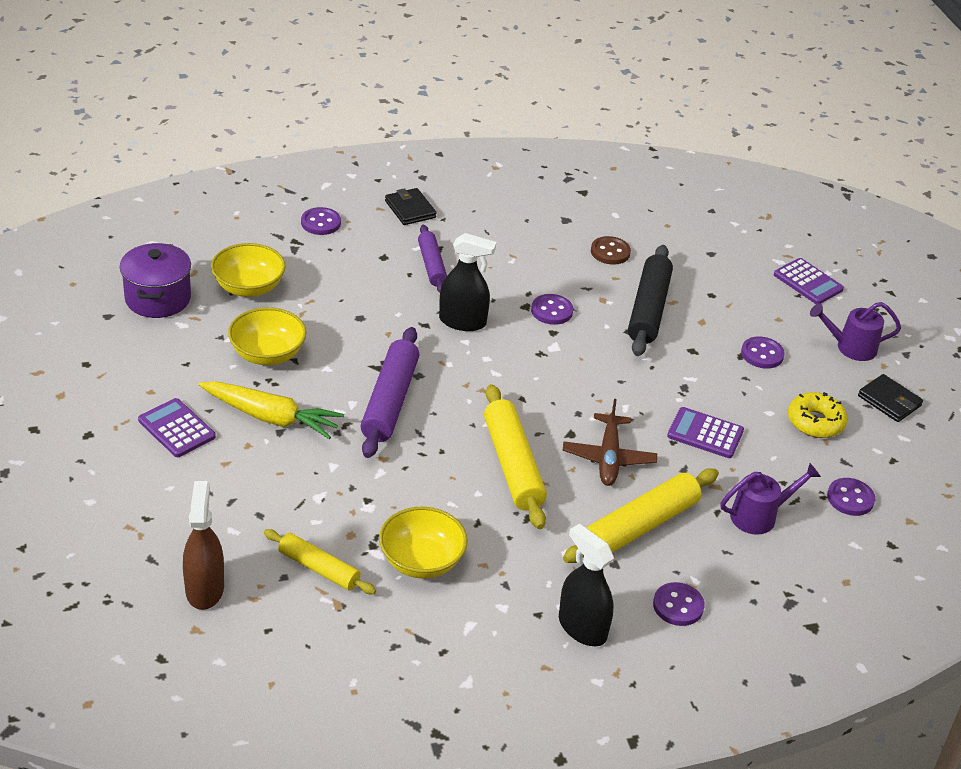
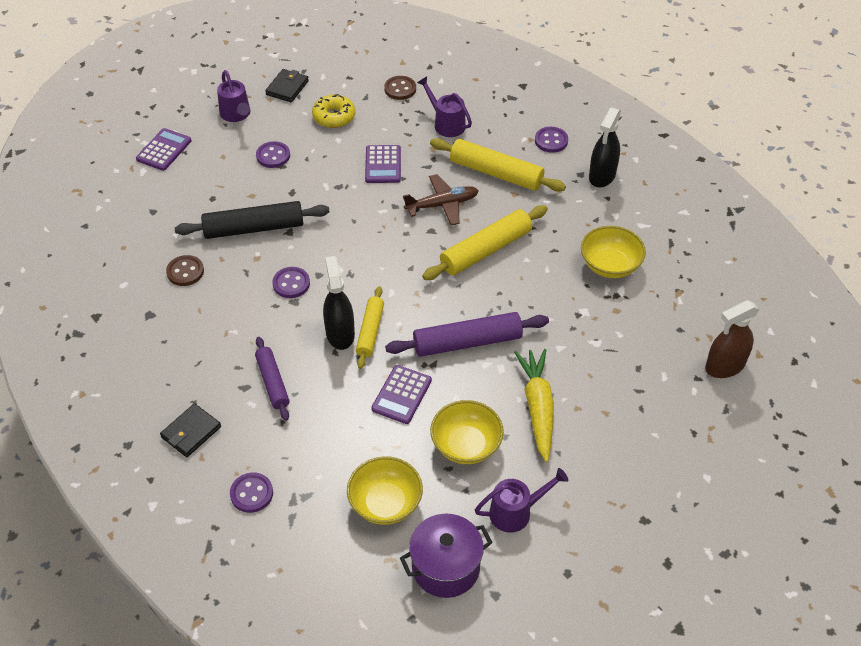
camera: 110 degrees left, 10 degrees up
purple calculator [138,398,216,457] -> purple calculator moved to [371,365,432,424]
yellow rolling pin [264,529,376,594] -> yellow rolling pin moved to [356,286,384,369]
purple rolling pin [418,225,447,293] -> purple rolling pin turned 75 degrees counterclockwise [255,337,290,421]
purple button [827,478,875,516] -> brown button [384,76,416,100]
none -> purple watering can [475,468,568,532]

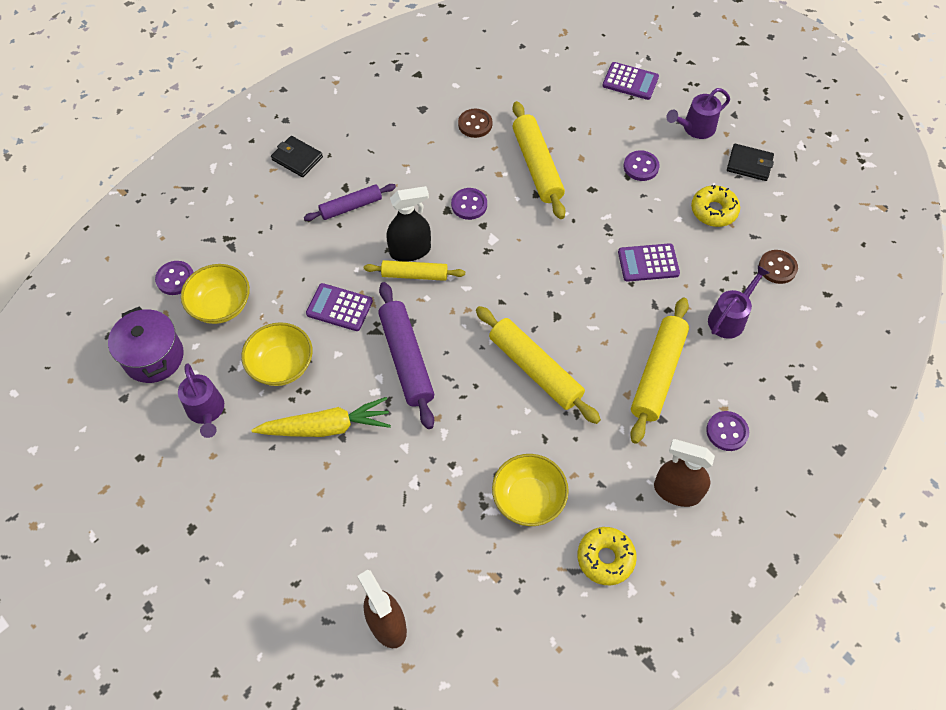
camera: 85 degrees right, 10 degrees up
black rolling pin [175,201,330,239] -> yellow rolling pin [512,101,566,219]
purple button [230,473,273,513] -> purple button moved to [155,261,194,295]
brown plane [403,174,479,225] -> none
black spray bottle [589,107,621,187] -> brown spray bottle [654,439,715,507]
none -> yellow donut [577,527,637,585]

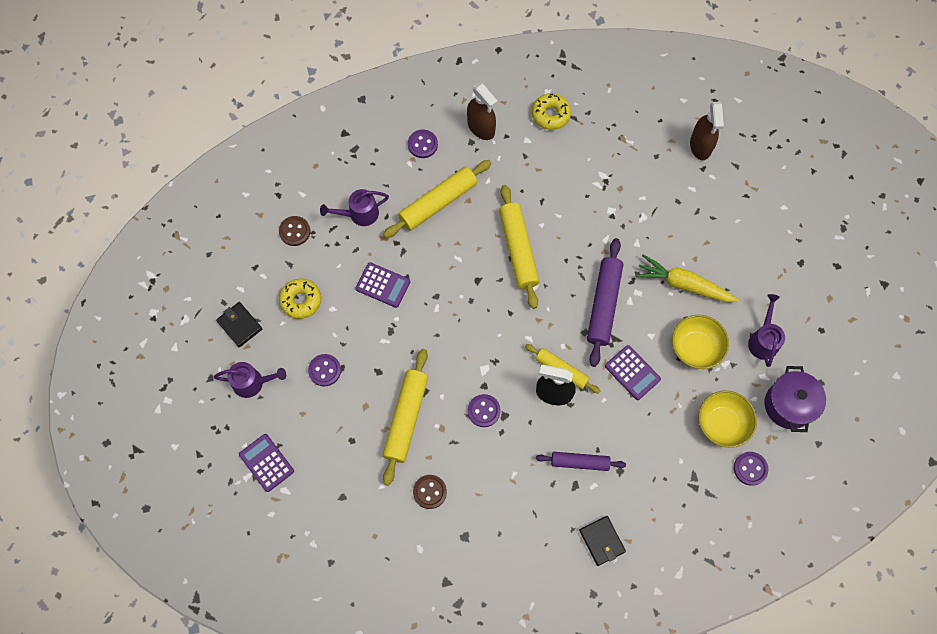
camera: 150 degrees left, 10 degrees up
yellow bowl [492,454,569,526] -> none

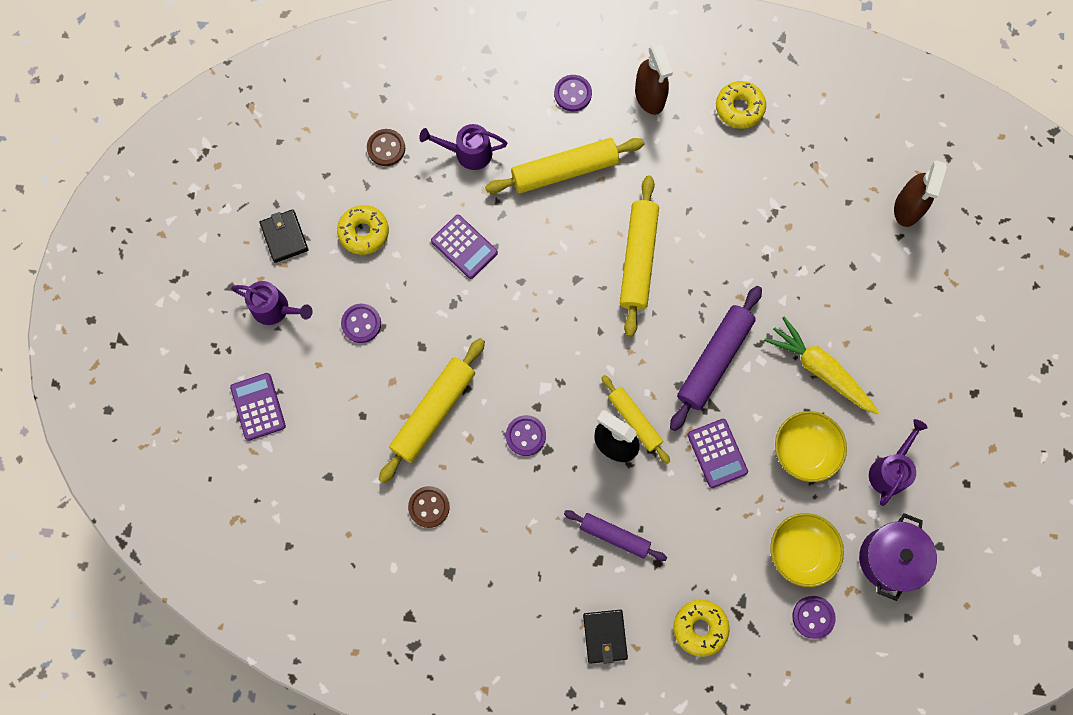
camera: 20 degrees right, 5 degrees up
none -> yellow donut [673,600,730,657]

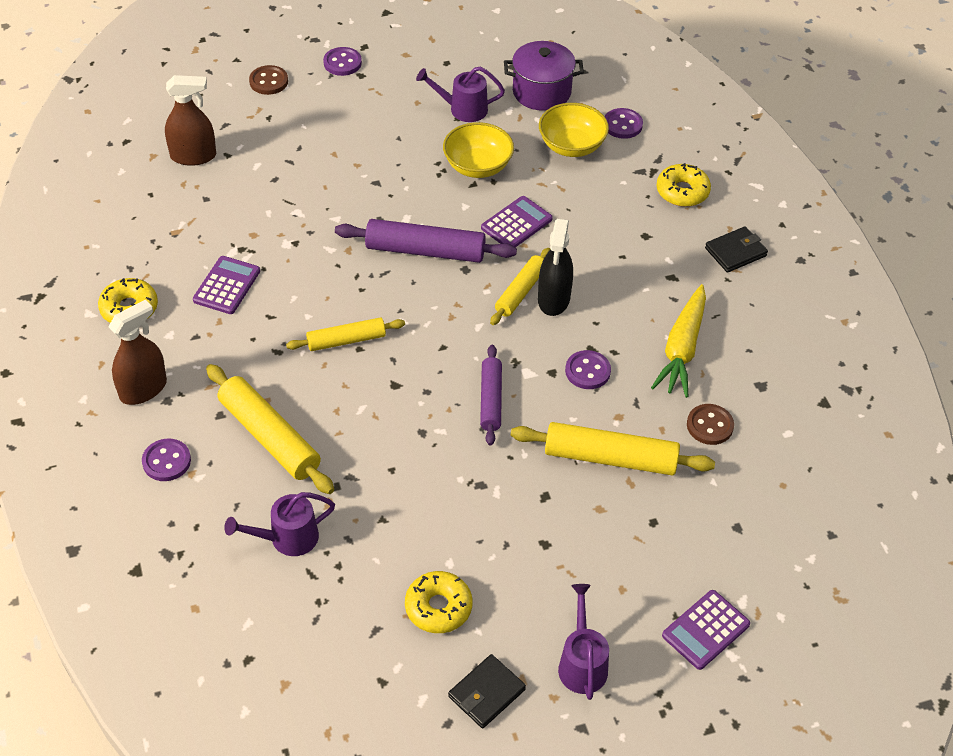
camera: 115 degrees left, 25 degrees down
purple button [341,304,381,343] -> purple button moved to [323,47,362,76]
brown button [367,129,405,166] -> brown button moved to [249,65,288,95]
purple watering can [419,124,507,170] -> purple watering can turned 90 degrees clockwise [224,492,335,556]
purple calculator [431,215,498,279] -> purple calculator moved to [193,256,260,314]
purple rolling pin [564,510,667,561] -> purple rolling pin moved to [480,345,502,445]
yellow rolling pin [620,176,659,337] -> yellow rolling pin [286,317,405,351], size x0.63
yellow carrot [764,317,879,414] -> yellow carrot moved to [651,284,706,398]

